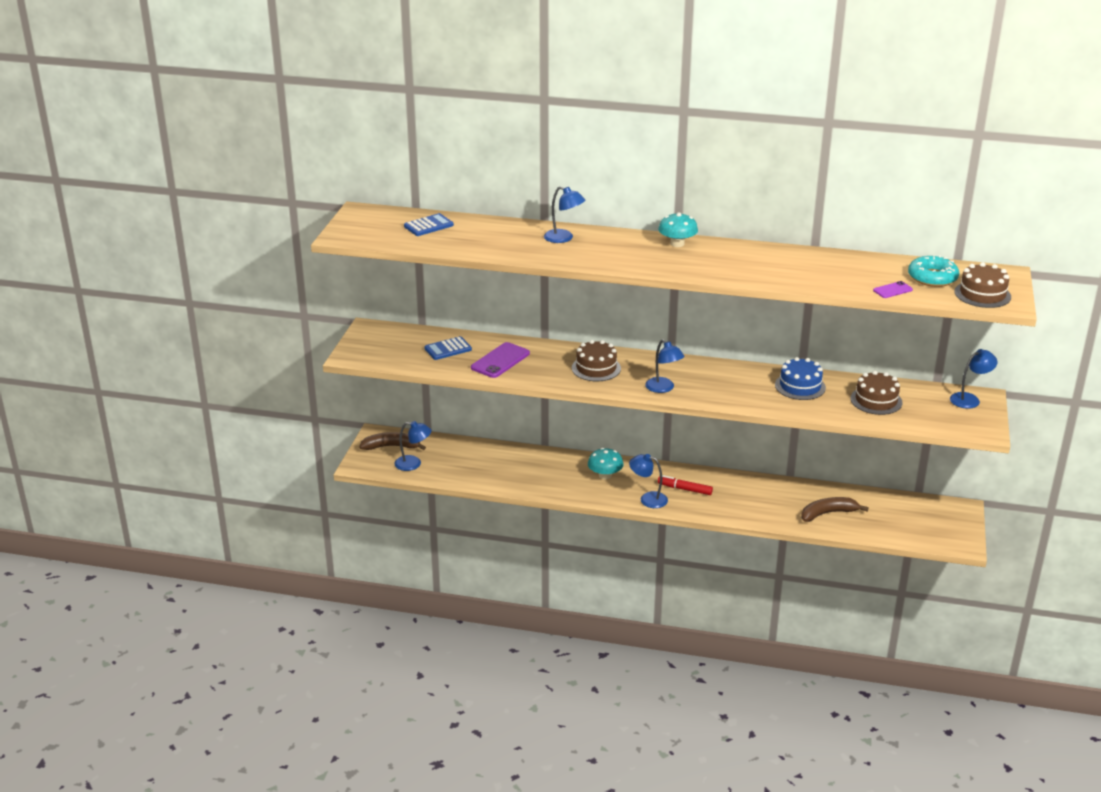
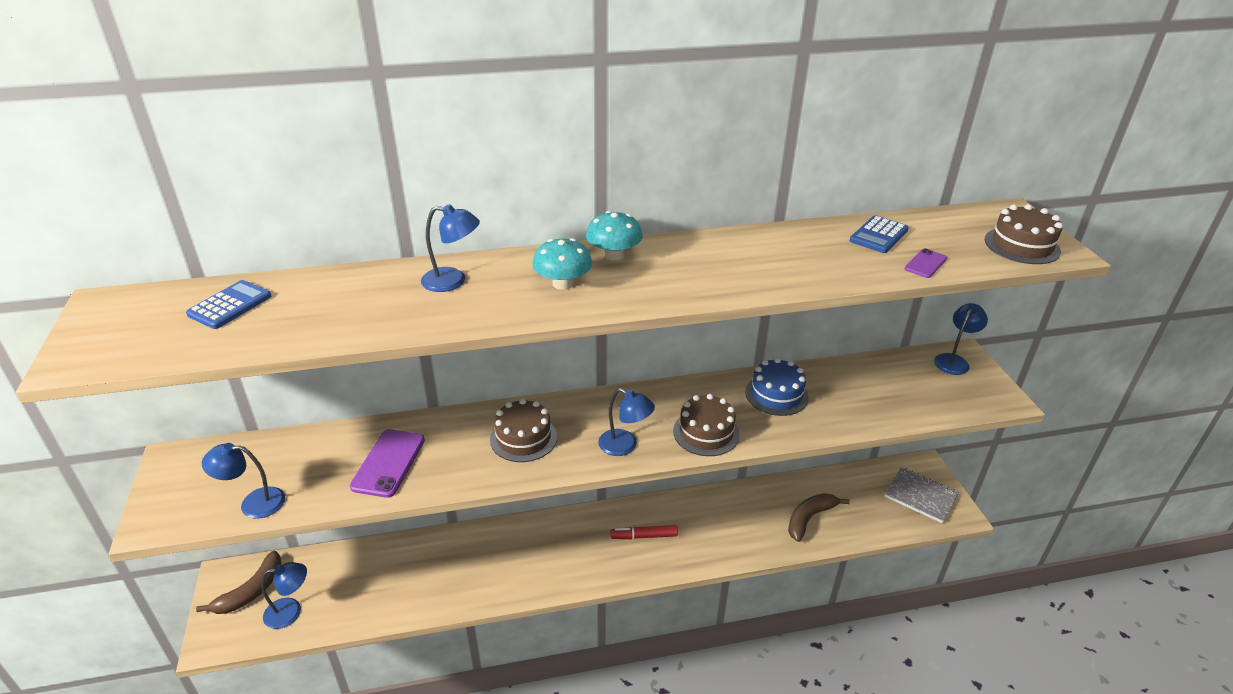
camera: 25 degrees left, 5 degrees up
brown banana [359,432,426,450] -> brown banana turned 150 degrees clockwise [196,551,281,614]
blue calculator [424,336,472,360] -> blue calculator moved to [850,215,909,253]
turquoise mushroom [588,448,624,479] -> turquoise mushroom moved to [532,238,592,290]
blue lamp [629,454,668,508] -> blue lamp moved to [202,443,285,519]
brown cake [850,371,902,415] -> brown cake moved to [673,394,740,456]
turquoise donut [908,255,959,287] -> none
none -> grey notebook [885,467,959,523]

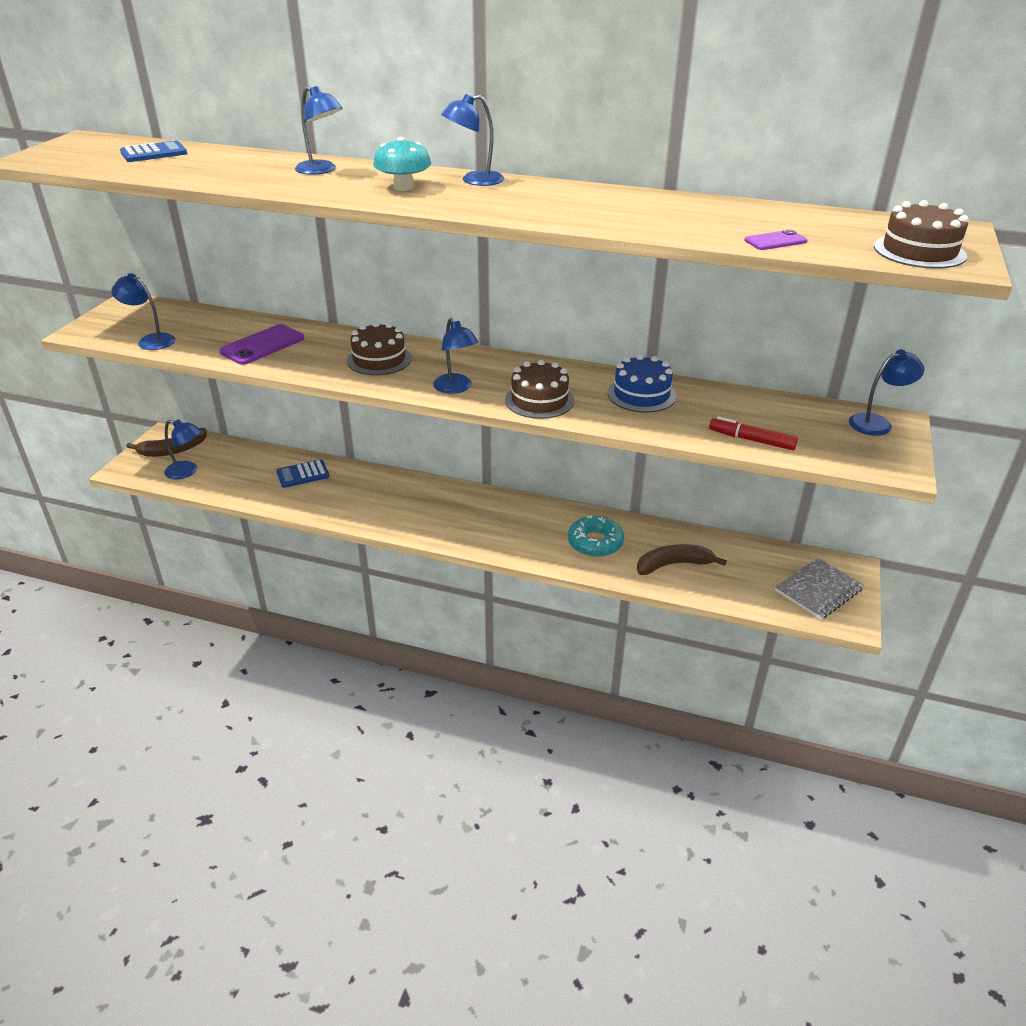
camera: 30 degrees right, 0 degrees up
turquoise mushroom [586,211,643,261] -> blue lamp [441,94,504,186]
red marker [610,525,678,539] -> red marker moved to [709,416,798,450]
blue calculator [850,215,909,253] -> blue calculator moved to [276,459,329,488]
grey notebook [885,467,959,523] -> grey notebook turned 75 degrees clockwise [775,558,864,620]
none -> turquoise donut [568,515,624,557]

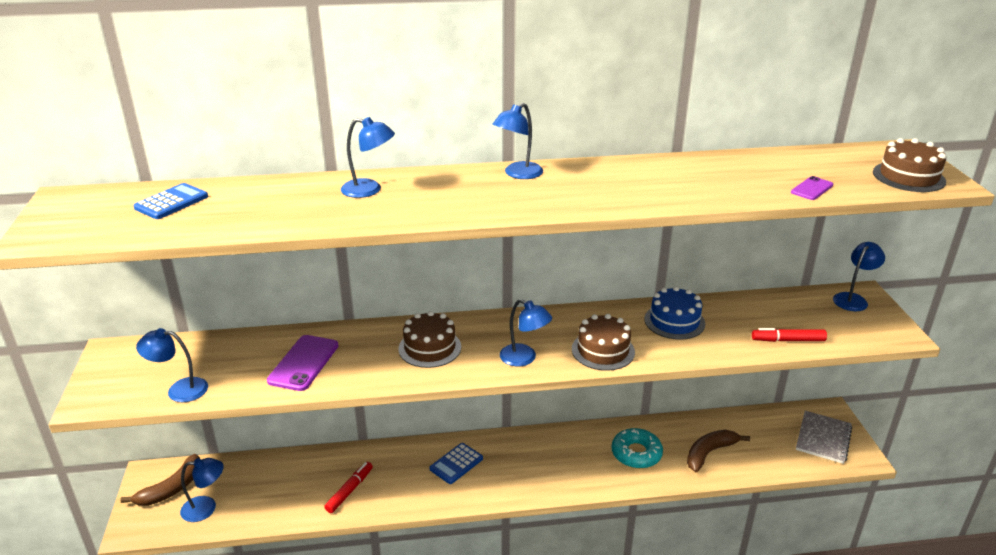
camera: 25 degrees left, 5 degrees down
blue calculator [276,459,329,488] -> blue calculator moved to [430,443,483,484]
turquoise mushroom [373,137,431,191] -> none
none -> red marker [324,462,373,513]

